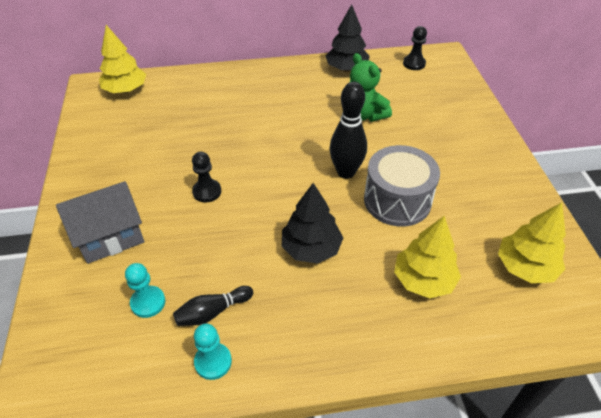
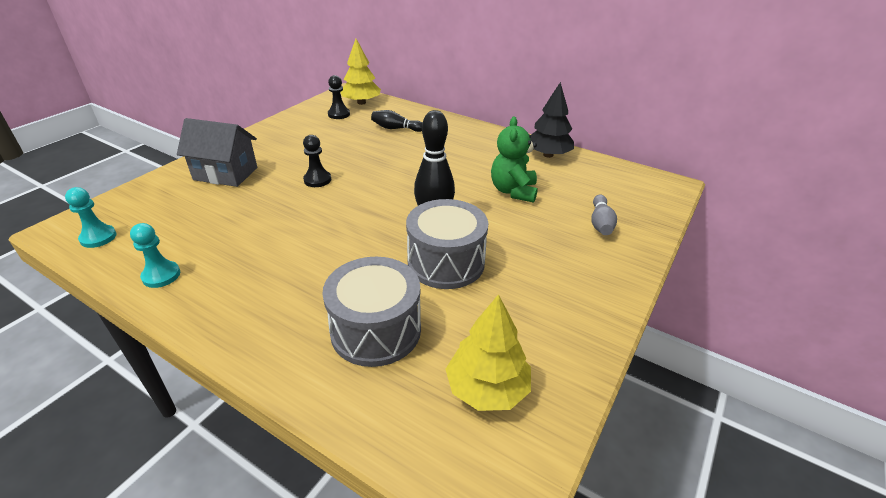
camera: 40 degrees right, 10 degrees down
turquoise pawn [125,263,165,318] -> turquoise pawn moved to [65,187,117,248]
black bowling pin [173,286,253,326] -> black bowling pin moved to [371,110,422,132]
black tree [282,183,343,264] -> none
yellow tree [394,216,461,299] -> grey drum [322,257,421,367]
black pawn [403,26,427,70] -> black pawn moved to [328,75,350,119]
none -> grey bowling pin [591,195,617,235]

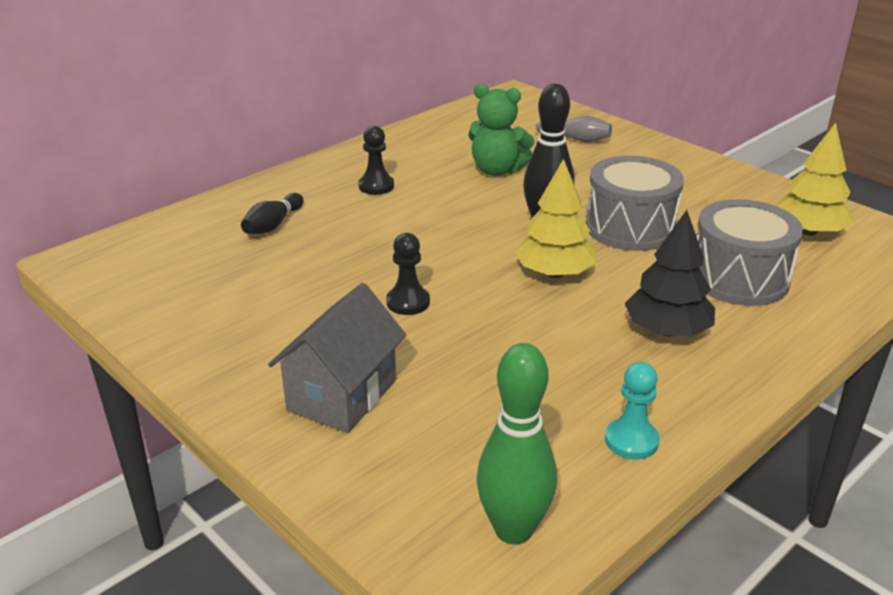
camera: 75 degrees left, 5 degrees down
turquoise pawn [65,187,117,248] -> green bowling pin [476,343,557,544]
black pawn [328,75,350,119] -> black pawn moved to [358,126,394,195]
yellow tree [340,39,381,105] -> yellow tree moved to [515,159,596,278]
black tree [530,82,574,158] -> black tree moved to [625,210,715,336]

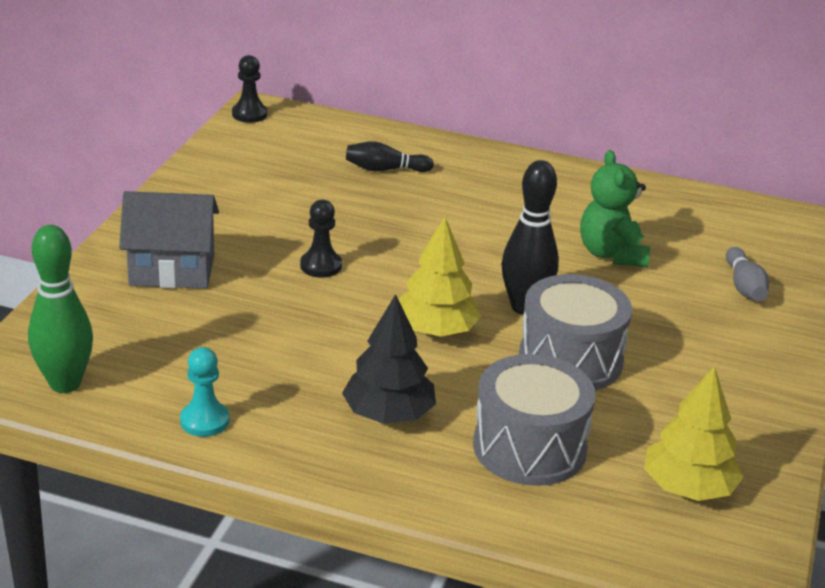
camera: 60 degrees right, 0 degrees up
black pawn [358,126,394,195] -> black pawn moved to [232,55,267,123]

